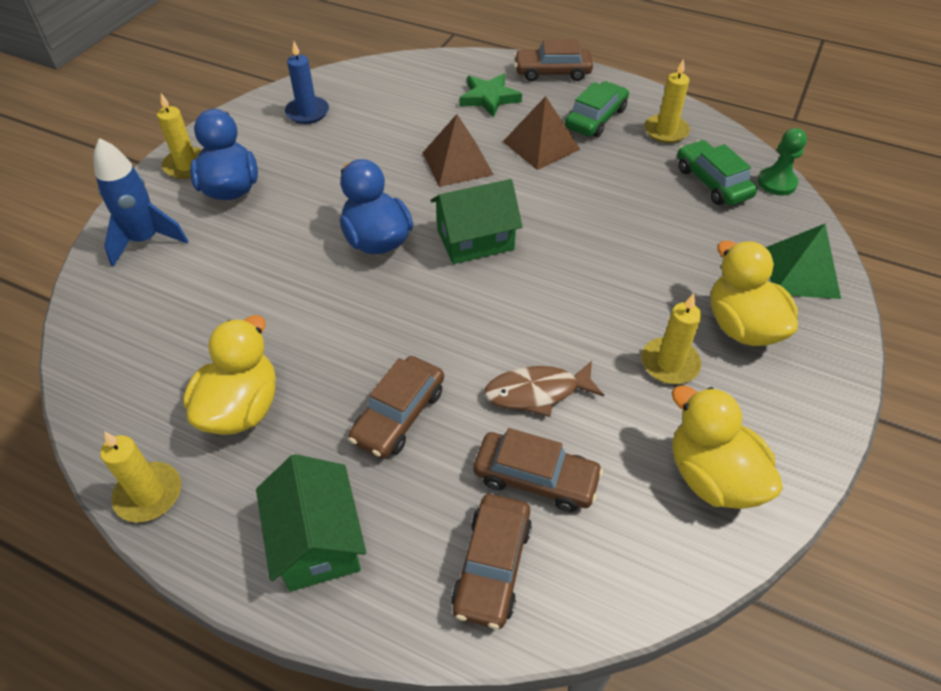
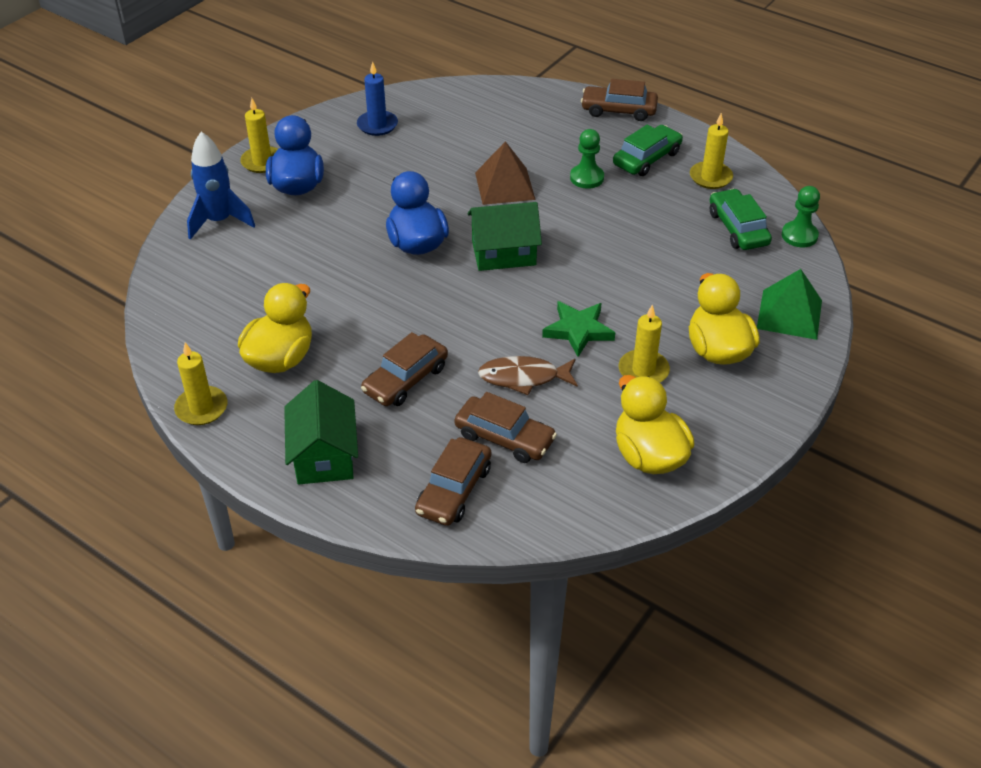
camera: 10 degrees right, 5 degrees down
green star [459,74,522,118] -> green star moved to [542,301,615,357]
brown pyramid [503,96,581,170] -> green pawn [570,129,604,189]

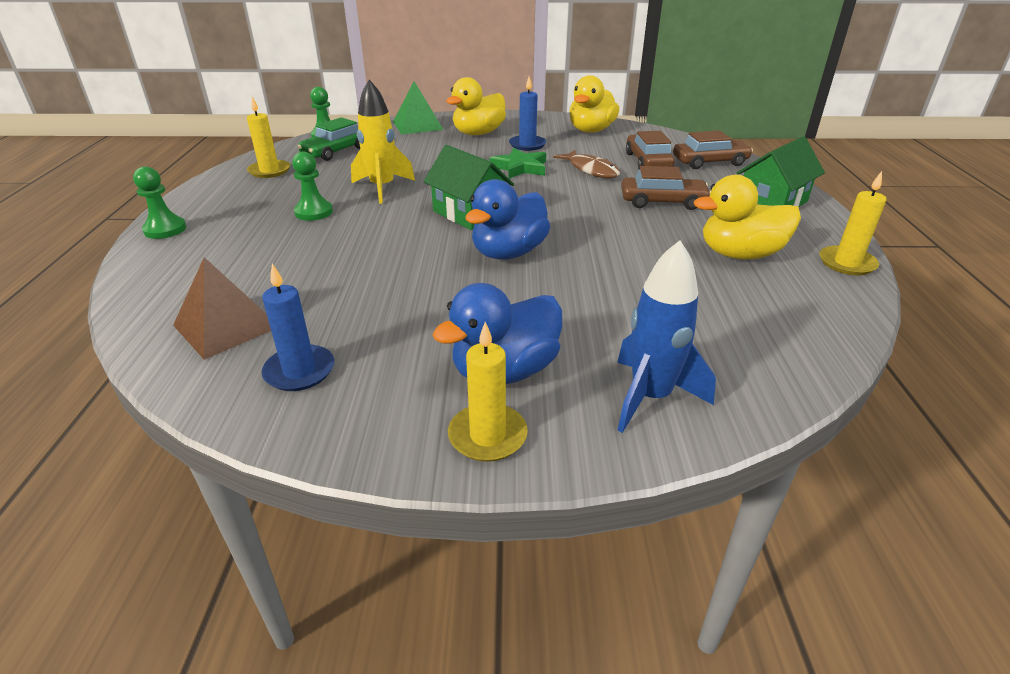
camera: 125 degrees left, 10 degrees down
brown pyramid [475,141,536,205] -> brown pyramid moved to [173,257,271,360]
brown car [581,79,658,121] -> green pawn [133,166,186,239]
green car [613,125,683,176] -> none
yellow candle [619,305,670,382] -> blue candle [509,76,546,151]
none -> yellow rocket [351,79,415,204]

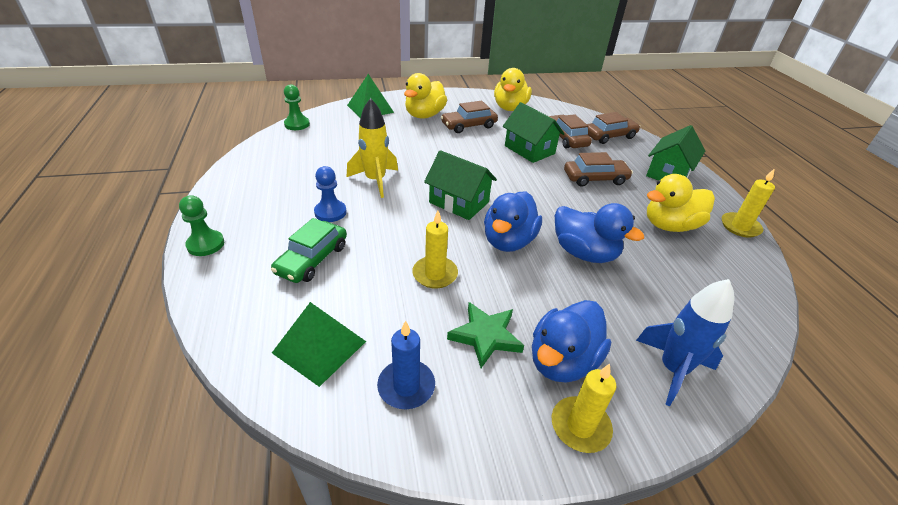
camera: 15 degrees left, 5 degrees up
brown pyramid [173,257,271,360] -> green pyramid [272,302,366,387]
yellow candle [247,96,290,178] -> yellow candle moved to [412,211,458,288]
green pawn [292,151,333,221] -> blue pawn [314,166,346,222]
green car [297,117,360,161] -> green car moved to [271,218,347,283]
green star [489,148,546,179] -> green star moved to [447,302,524,368]
blue candle [509,76,546,151] -> brown car [441,101,498,133]
brown fish [553,150,620,178] -> green house [503,102,564,163]
none -> blue duck [555,203,644,263]

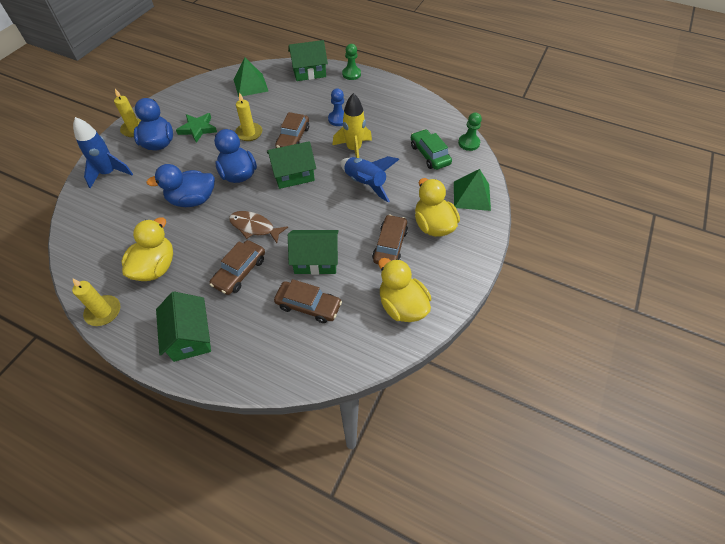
camera: 130 degrees right, 15 degrees up
green car [271,218,347,283] -> green car moved to [411,129,452,170]
blue candle [377,320,435,409] -> none
brown car [587,112,640,144] -> brown car moved to [275,112,309,148]
none -> brown fish [229,211,288,243]
none -> green house [288,40,328,81]
none -> blue rocket [340,156,399,203]

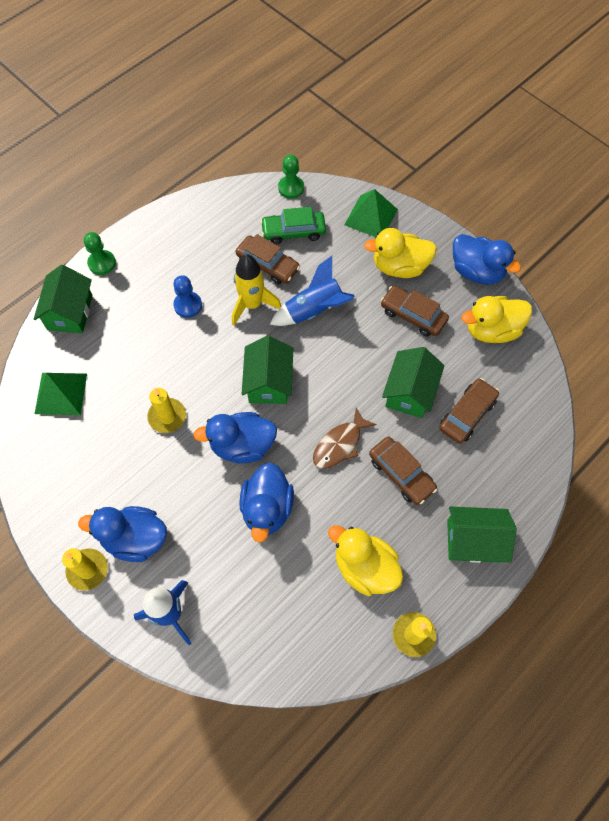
camera: 70 degrees left, 10 degrees up
green star [176,113,217,143] -> none
brown car [275,112,309,148] -> brown car moved to [236,234,300,284]
none -> blue duck [453,234,521,285]

